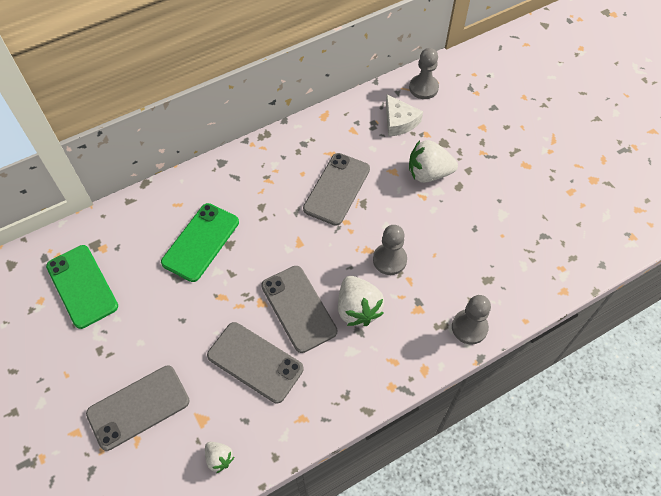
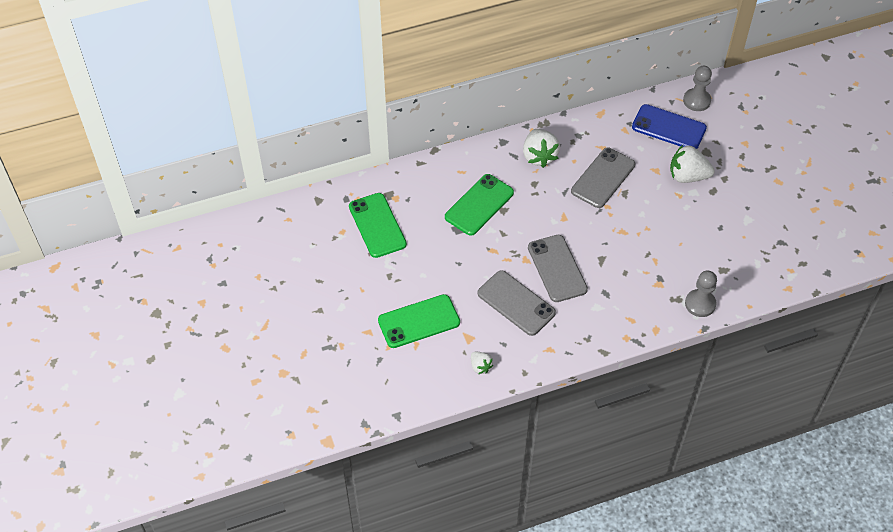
camera: 10 degrees right, 5 degrees down
grey phone [86,366,190,451] -> green phone [378,294,460,348]
white strawberry [338,276,384,326] -> white strawberry moved to [523,129,560,168]
grey pawn [373,225,407,275] -> none
white cheese [386,94,423,136] -> blue phone [632,104,707,149]

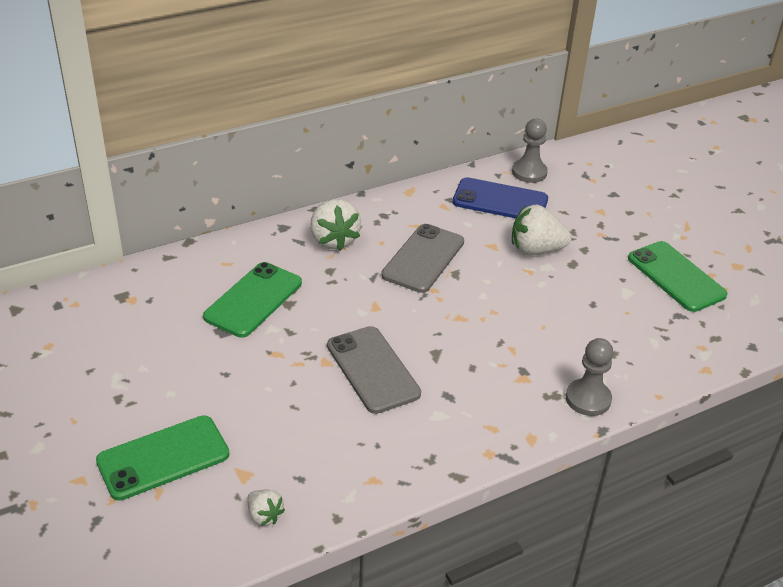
camera: 10 degrees left, 15 degrees down
green phone [349,193,407,258] -> green phone moved to [628,241,728,312]
grey phone [477,270,556,336] -> none

